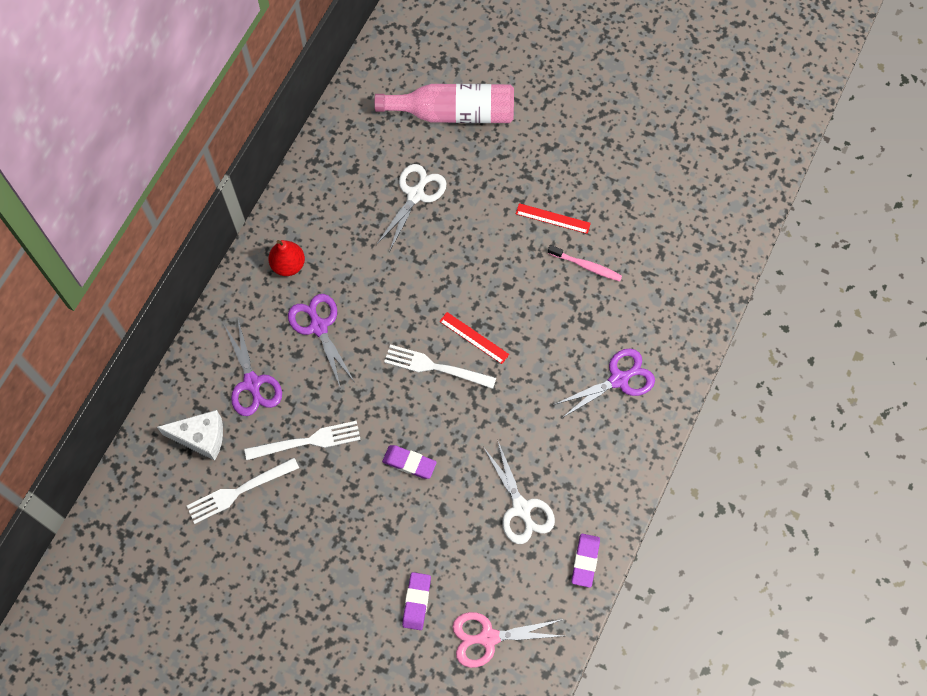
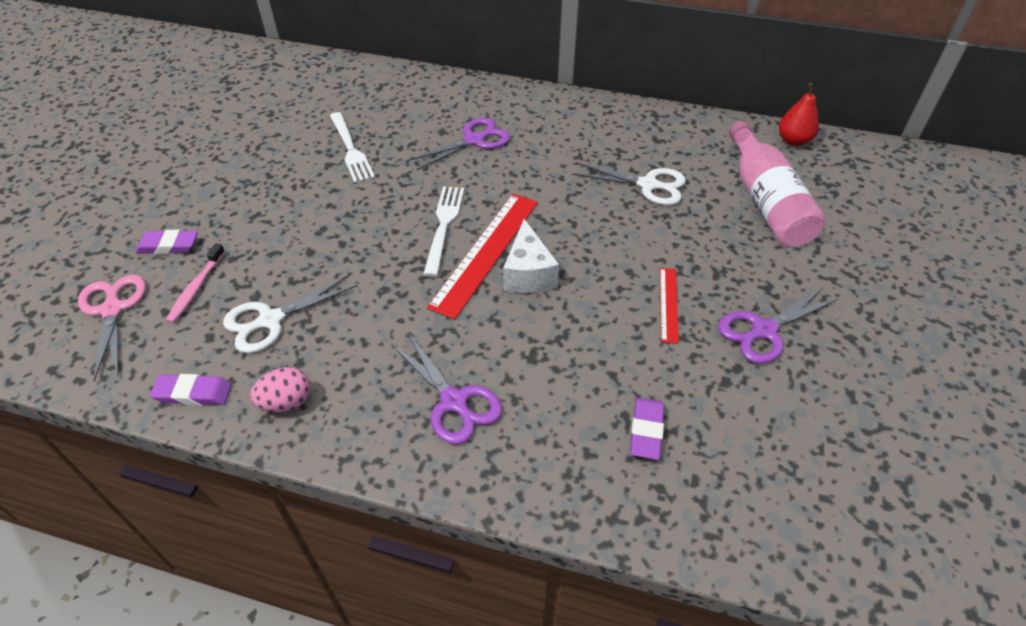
camera: 80 degrees right, 20 degrees down
white cheese [157,410,223,461] -> white cheese moved to [503,219,559,293]
white fork [187,458,299,524] -> none
purple scissors [224,320,282,416] -> purple scissors moved to [718,288,839,364]
red pear [268,240,305,276] -> red pear moved to [779,83,819,146]
purple eraser [382,445,437,479] -> purple eraser moved to [630,398,664,460]
red ruler [439,312,509,364] -> red ruler [427,194,538,319], size x1.96
pink toothbrush [548,245,622,281] -> pink toothbrush moved to [166,243,225,323]
none -> pink egg [250,367,310,412]

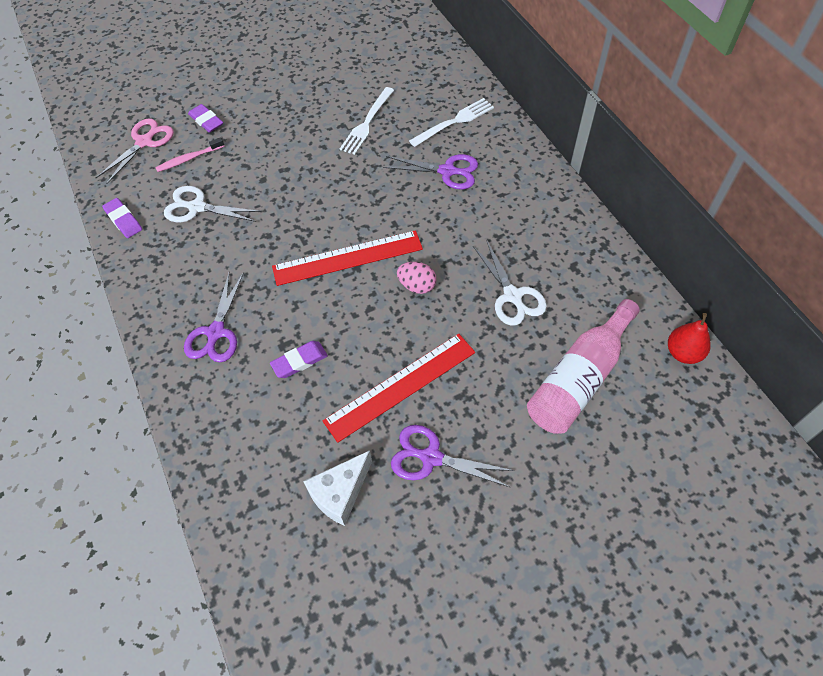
camera: 50 degrees right, 10 degrees up
pink egg [250,367,310,412] -> pink egg moved to [397,262,437,294]
white fork [423,186,464,277] -> white fork moved to [409,98,494,147]
white cheese [503,219,559,293] -> white cheese moved to [303,450,372,526]
purple eraser [630,398,664,460] -> purple eraser moved to [270,341,328,378]
red ruler [660,268,679,344] -> red ruler [322,334,475,443], size x1.96

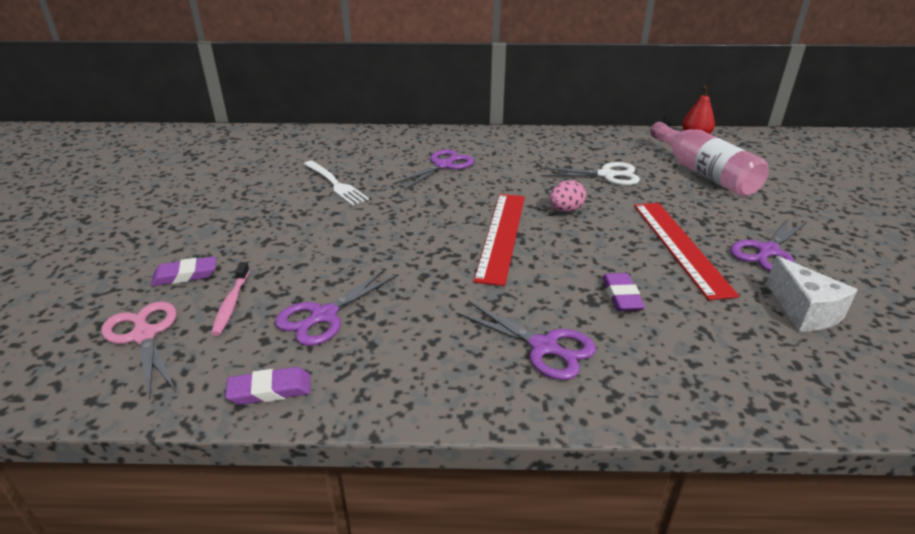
camera: 65 degrees left, 25 degrees down
white scissors [164,186,262,222] -> purple scissors [275,269,399,346]
white fork [409,98,494,147] -> none

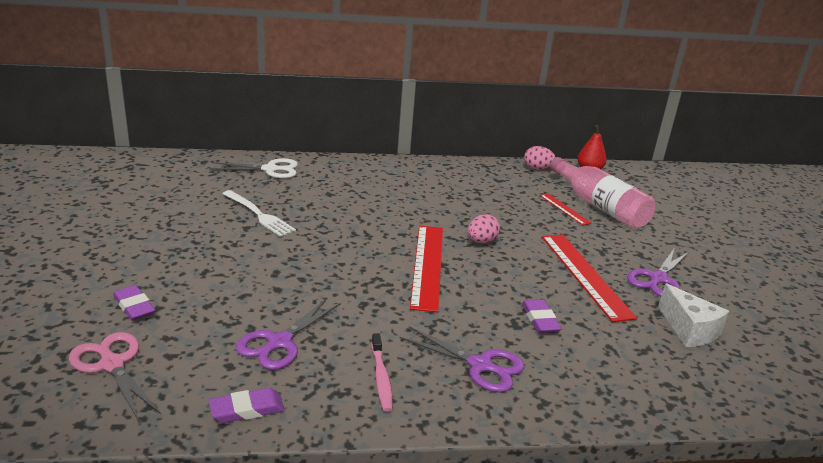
camera: 10 degrees left, 5 degrees down
purple eraser [151,256,216,286] -> purple eraser turned 75 degrees clockwise [113,285,155,321]
pink toothbrush [211,262,250,336] -> pink toothbrush moved to [371,333,393,412]
purple scissors [394,149,474,190] -> none
white scissors [540,162,640,186] -> white scissors moved to [209,158,298,179]
none -> pink egg [524,146,556,169]
none -> red ruler [540,193,591,225]

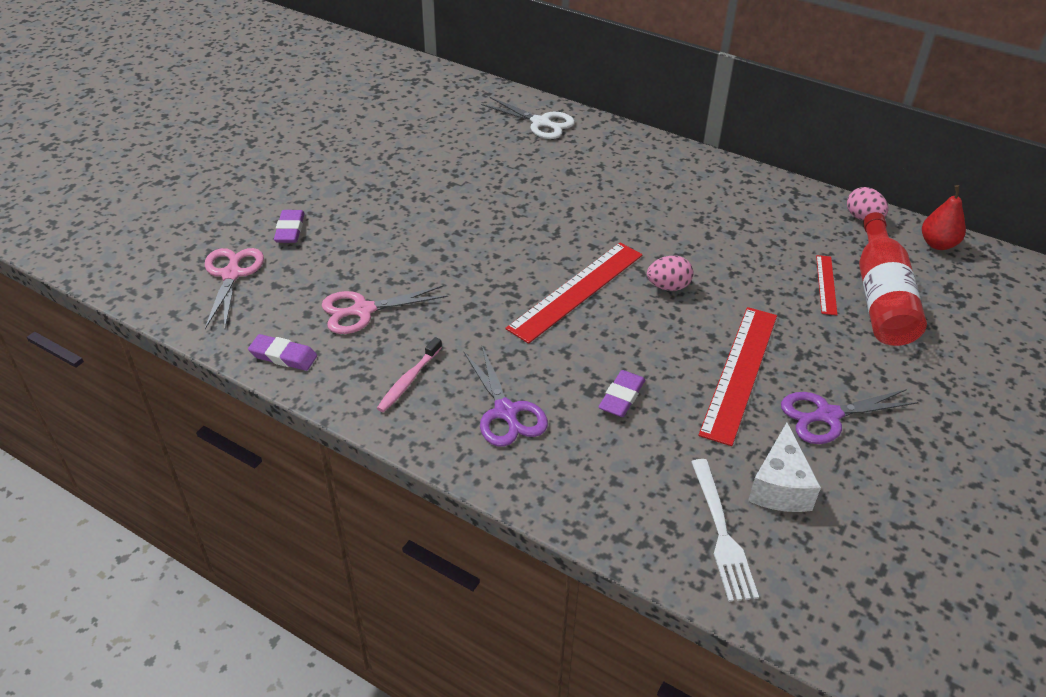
camera: 40 degrees right, 15 degrees up
white fork [222,190,296,237] -> white fork moved to [691,459,759,602]
purple scissors [236,298,341,370] -> pink scissors [321,285,448,334]
pink bottle [550,157,655,229] -> red bottle [859,212,927,346]

